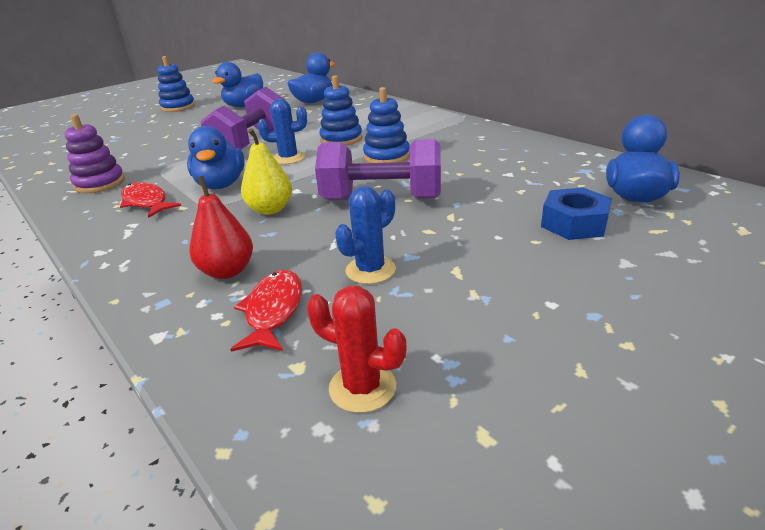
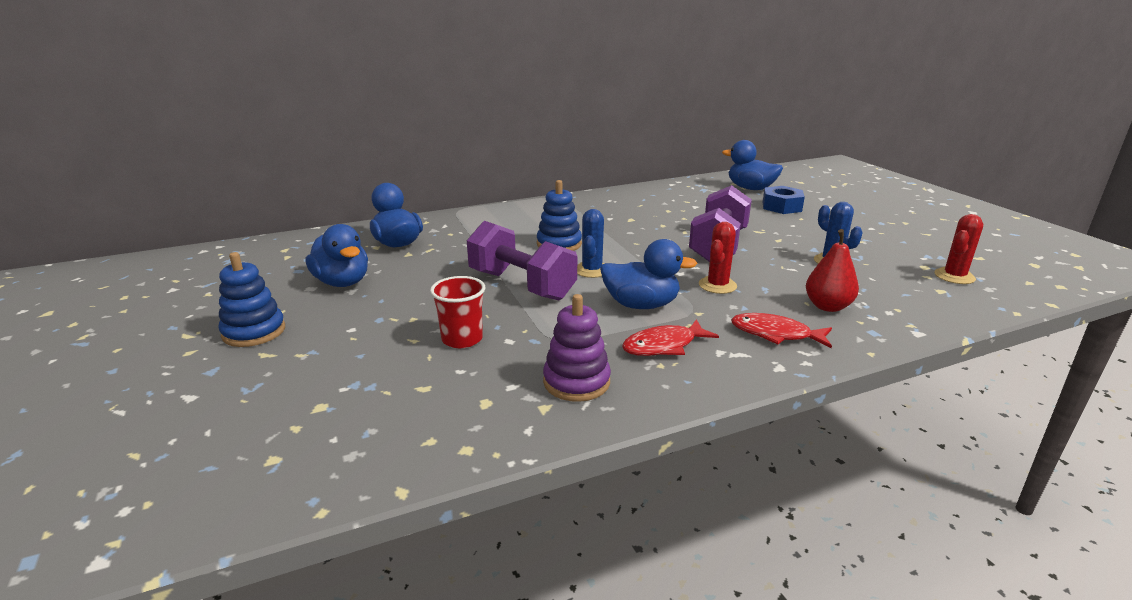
camera: 75 degrees left, 5 degrees down
red fish [231,270,302,352] -> red fish moved to [731,313,832,348]
yellow pear [241,128,292,215] -> red cactus [699,222,737,294]
blue stacking toy [363,87,410,163] -> none
none -> red cup [430,276,485,348]

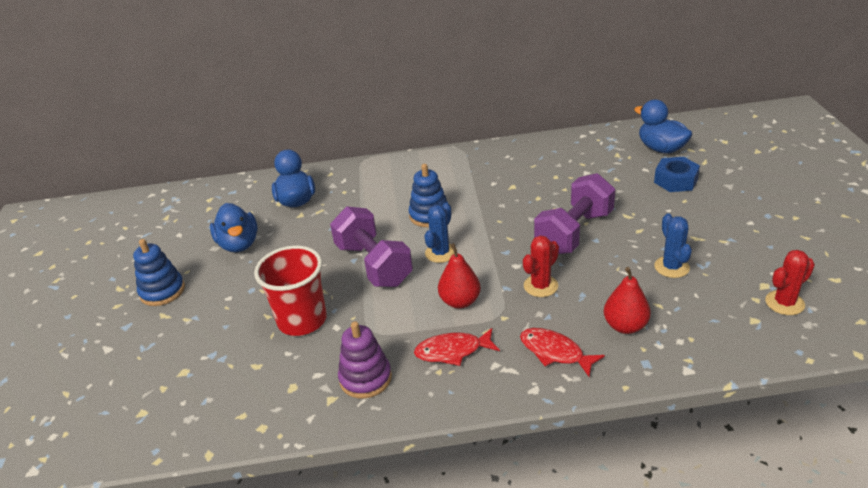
camera: 20 degrees right, 10 degrees up
red cup [430,276,485,348] -> red cup [254,245,327,336], size x1.54
blue duck [600,239,698,309] -> red pear [438,243,481,309]

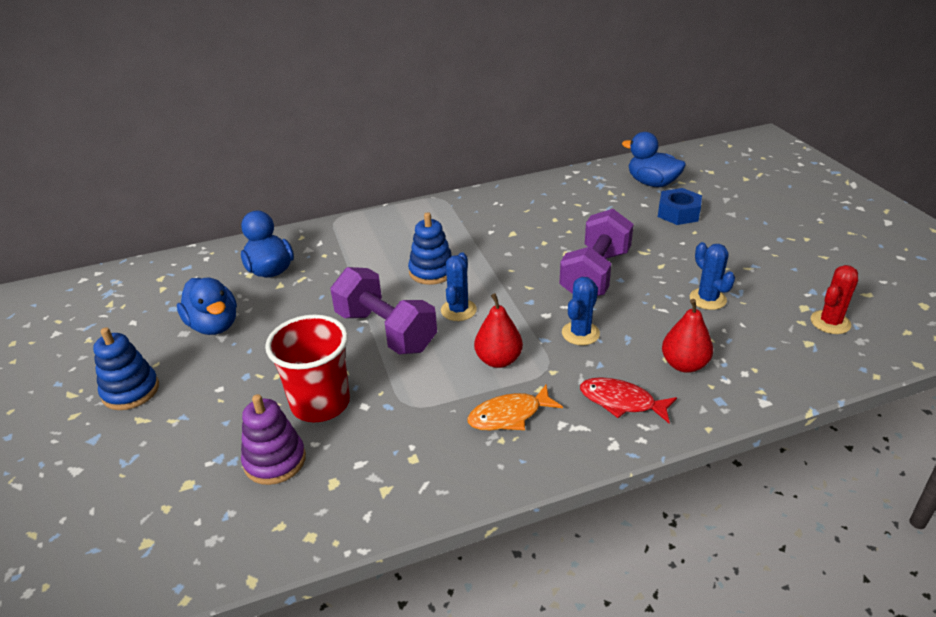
camera: 15 degrees left, 0 degrees up
purple stacking toy [338,321,392,399] -> purple stacking toy moved to [241,394,306,485]
red fish [414,328,500,366] -> orange fish [467,385,563,431]
red cactus [523,236,559,297] -> blue cactus [562,277,600,345]

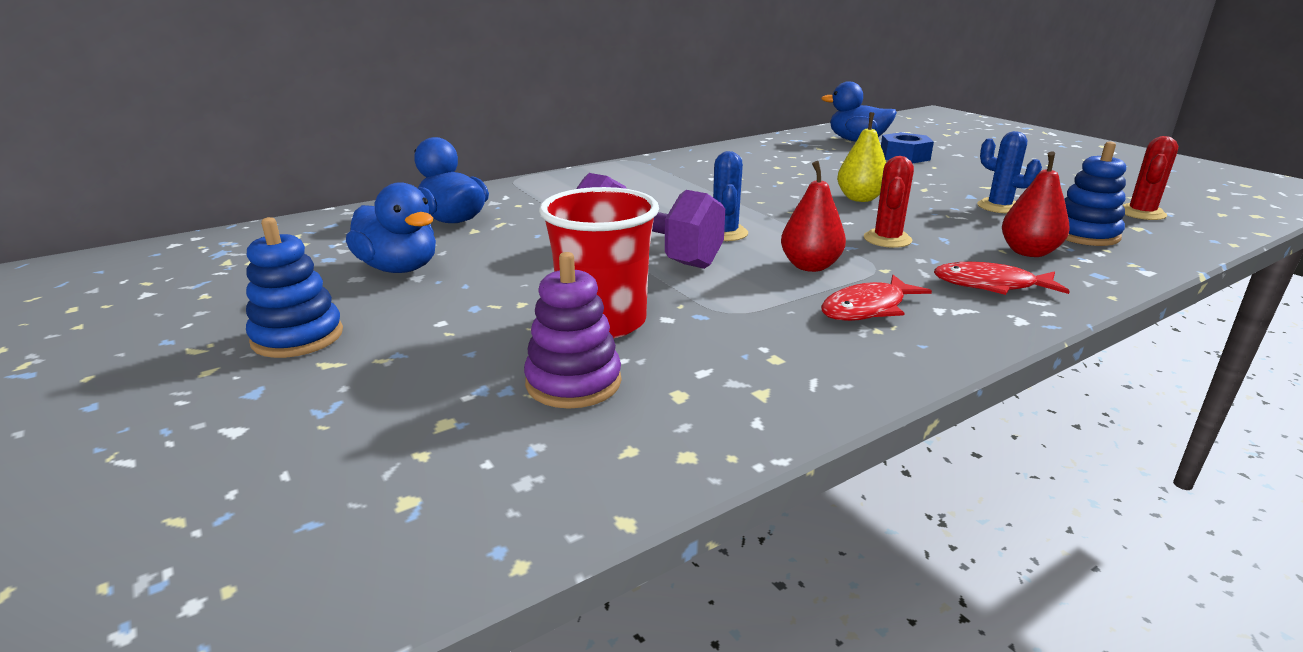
camera: 15 degrees left, 10 degrees down
blue stacking toy [408,212,452,285] -> blue stacking toy moved to [1064,142,1126,246]
orange fish [467,385,563,431] -> red fish [821,275,932,321]
purple dumbbell [559,209,634,296] -> yellow pear [837,112,886,202]
blue cactus [562,277,600,345] -> red cactus [864,156,914,248]

